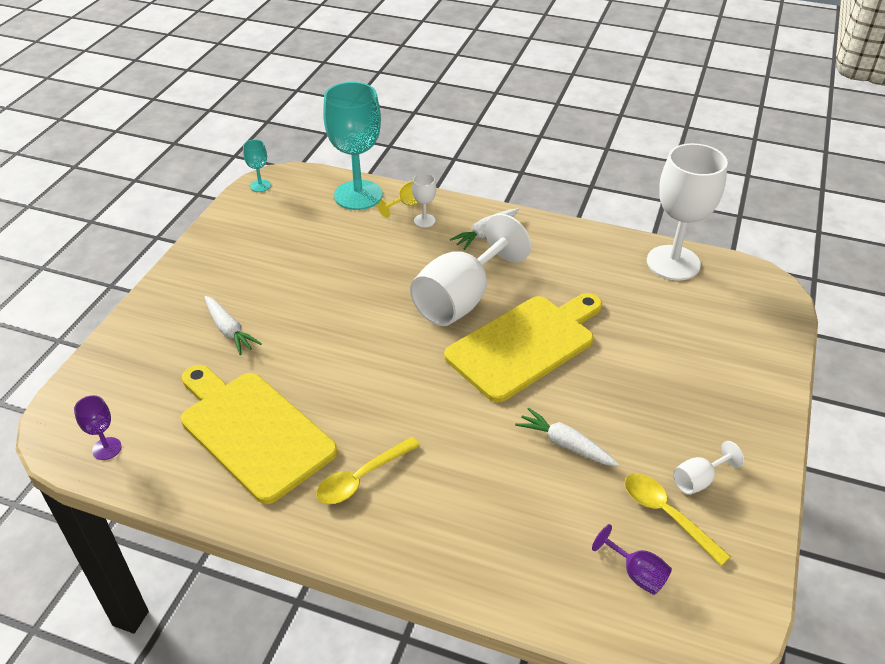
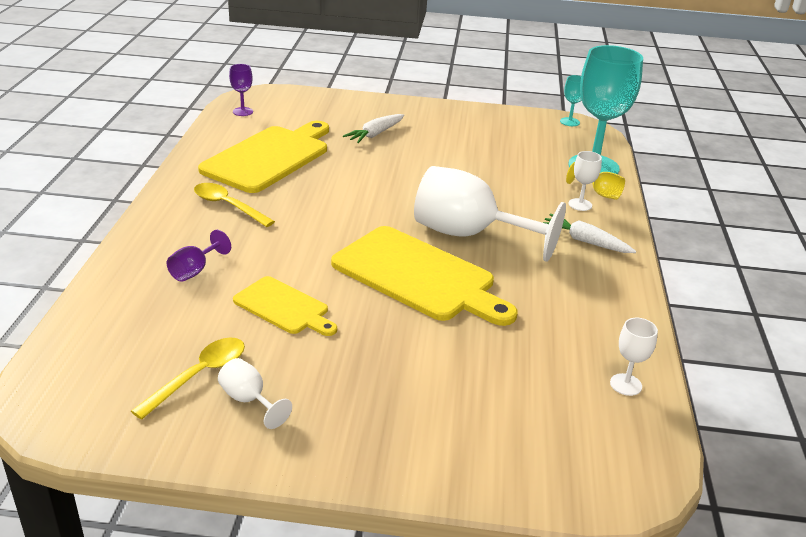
camera: 75 degrees right, 10 degrees down
white carrot [515,407,619,466] -> yellow cutting board [233,276,337,336]
purple goblet [592,524,672,595] -> purple goblet moved to [167,230,231,282]
white goblet [647,143,728,281] -> white goblet [610,318,658,396], size x0.43

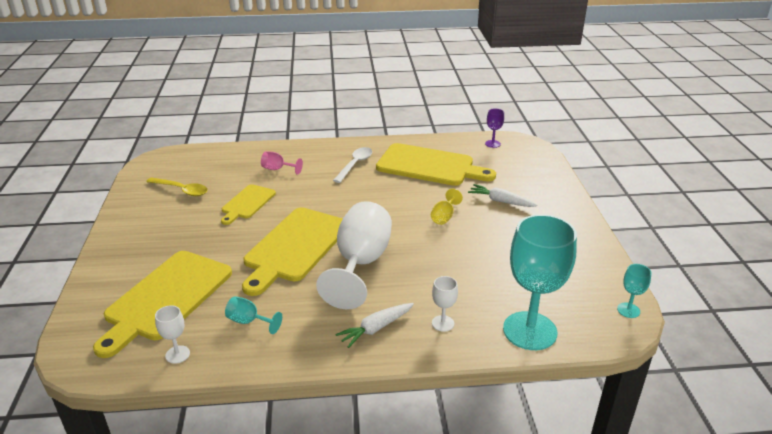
camera: 80 degrees right, 0 degrees up
purple goblet [167,230,231,282] -> pink goblet [261,151,303,175]
yellow spoon [194,183,275,227] -> white spoon [333,147,372,183]
white goblet [218,358,292,429] -> none
white carrot [542,213,636,253] -> white carrot turned 150 degrees counterclockwise [335,303,414,348]
yellow goblet [566,162,625,200] -> yellow goblet moved to [431,189,463,225]
none -> yellow cutting board [93,251,232,358]
none -> turquoise goblet [225,296,282,334]

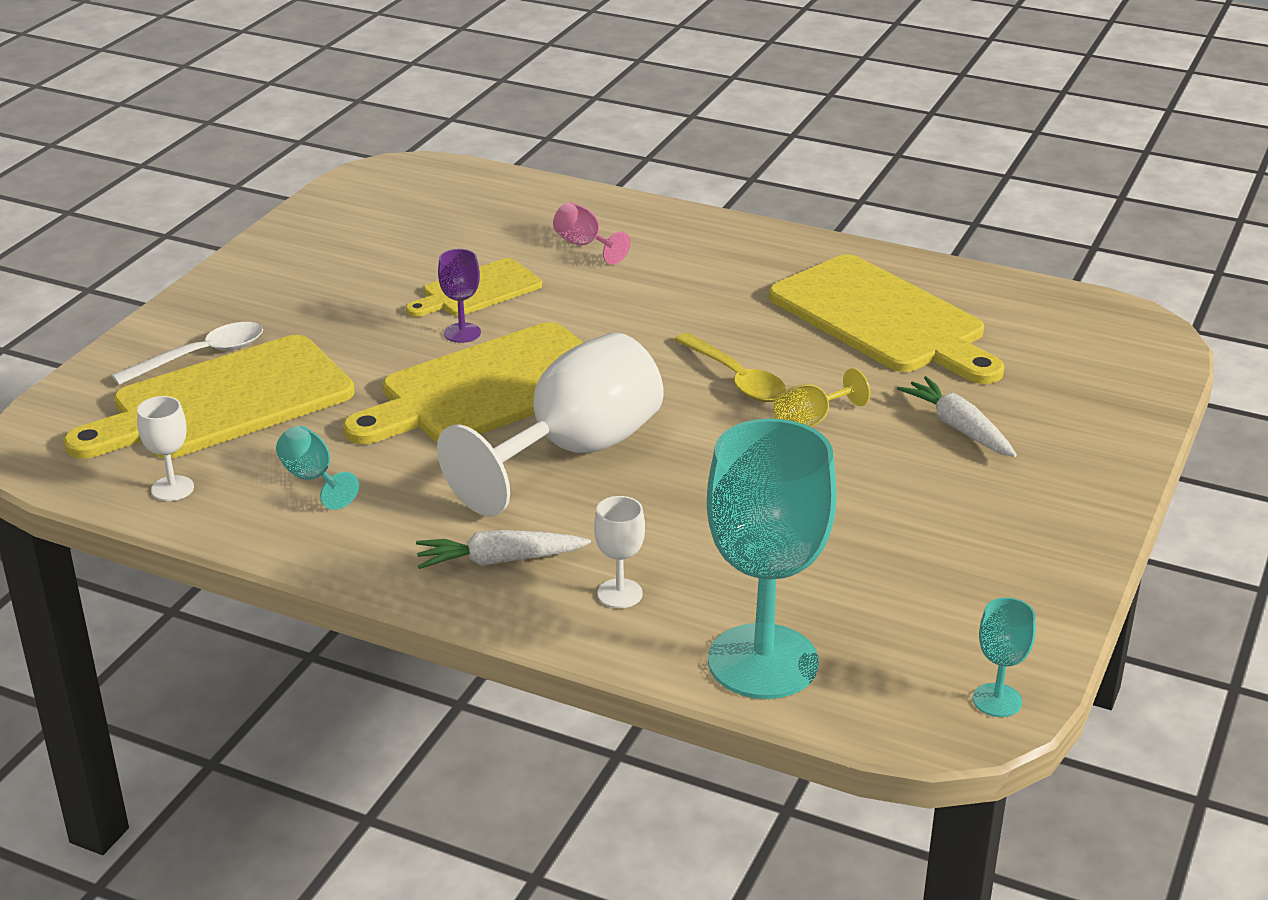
camera: 30 degrees right, 0 degrees up
yellow spoon [146,177,208,196] -> yellow spoon moved to [674,333,786,402]
white spoon [333,147,372,183] -> white spoon moved to [112,322,263,385]
purple goblet [485,108,504,148] -> purple goblet moved to [438,249,481,343]

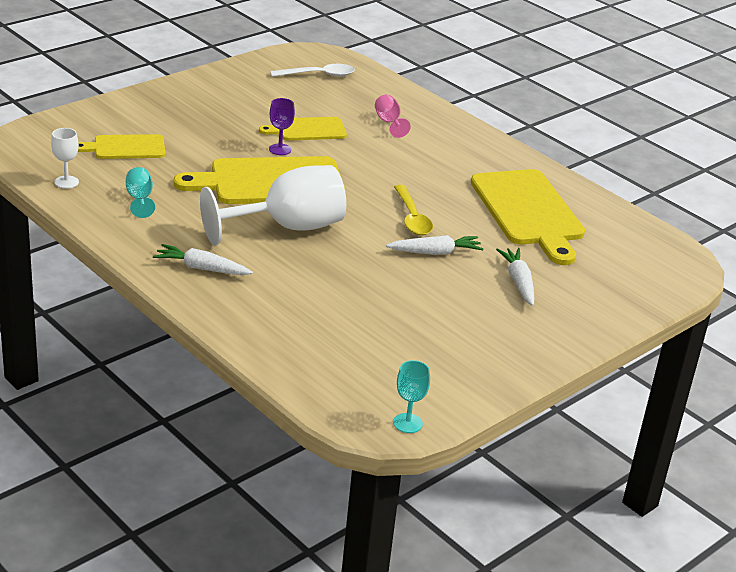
camera: 20 degrees right, 0 degrees up
yellow cutting board [63,335,355,459] -> yellow cutting board [78,134,165,159], size x0.55
white spoon [112,322,263,385] -> white spoon moved to [270,64,355,77]
white goblet [594,496,645,608] -> none
turquoise goblet [707,419,837,699] -> none
yellow goblet [774,368,870,427] -> white carrot [386,235,484,255]

